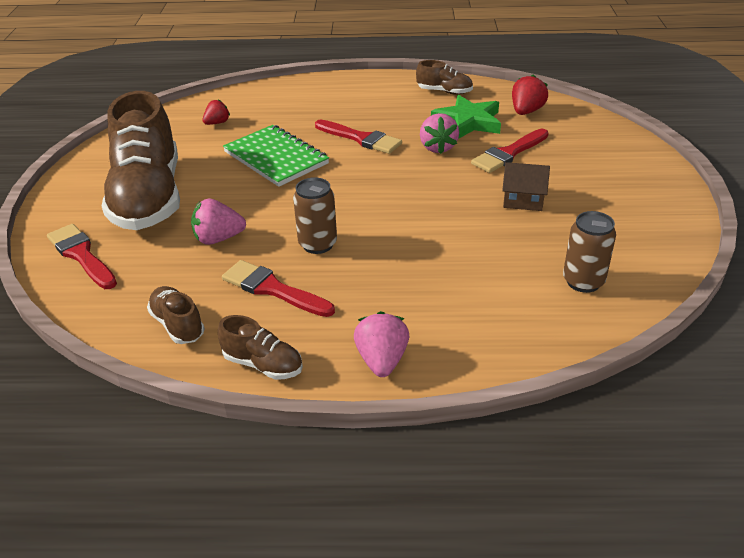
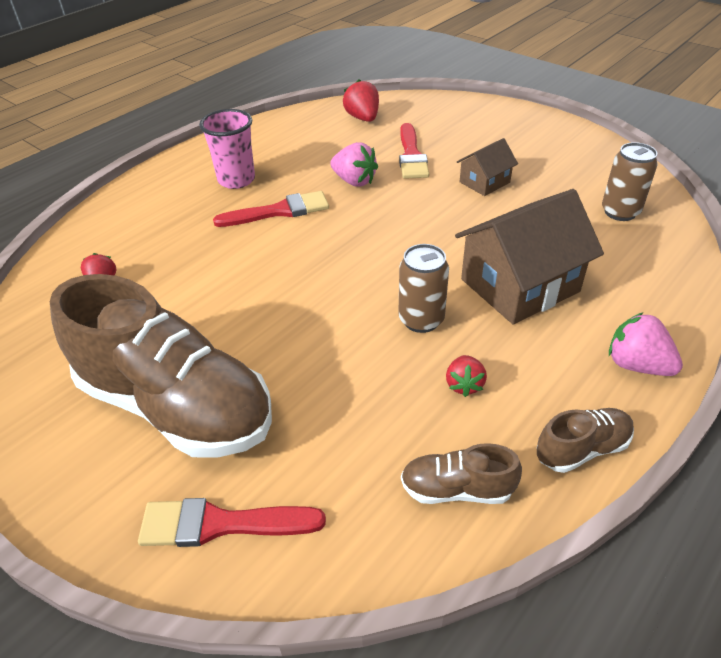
camera: 50 degrees left, 5 degrees up
pink strawberry [191,198,246,245] -> none
red brush [222,260,335,317] -> red strawberry [446,355,487,397]
green notebook [223,125,329,187] -> none
brown shoe [416,60,473,95] -> none
green star [431,95,501,139] -> none
none -> pink cup [199,109,255,189]
none -> brown house [455,189,604,324]

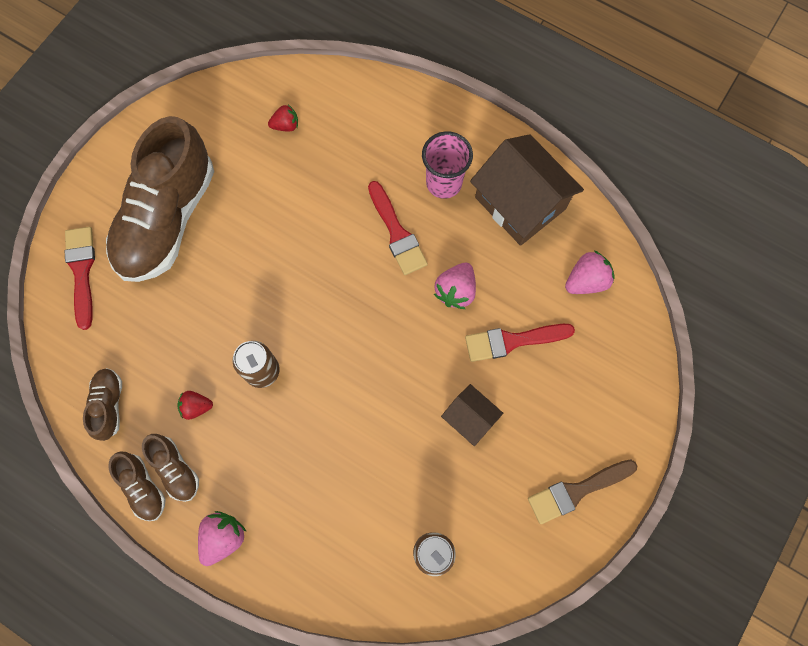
camera: 80 degrees right, 30 degrees up
red strawberry [343,79,379,122] -> pink strawberry [565,250,615,294]
brown house [455,189,604,324] -> brown house moved to [470,134,584,246]
none -> brown shoe [142,434,199,502]
none -> brown brush [528,459,637,524]

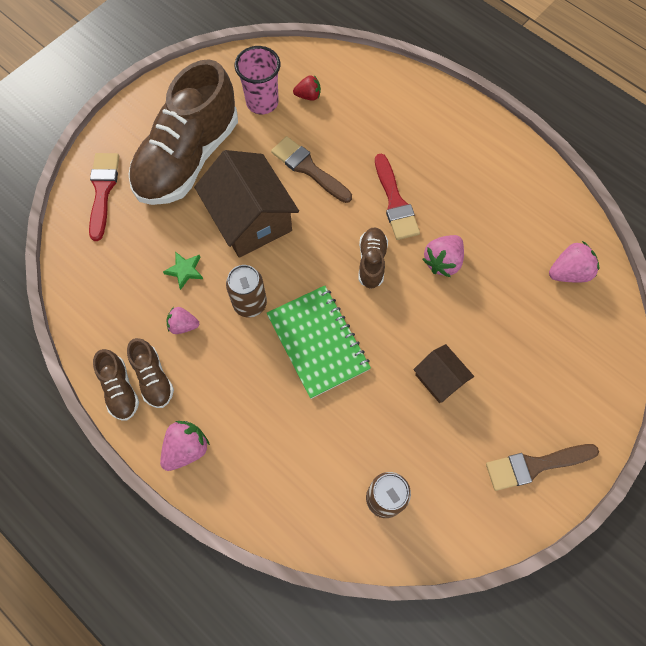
camera: 10 degrees right, 5 degrees down
brown shoe [83,368,122,441] -> brown shoe moved to [359,227,388,289]
red strawberry [177,391,213,420] -> pink strawberry [166,307,199,334]
pink cup [422,131,473,199] -> pink cup moved to [234,46,280,114]
red brush [465,324,575,362] -> none
brown house [470,134,584,246] -> brown house moved to [194,150,299,258]
none -> green star [163,252,203,290]
none -> green notebook [266,286,371,399]
none -> brown brush [271,136,352,203]

